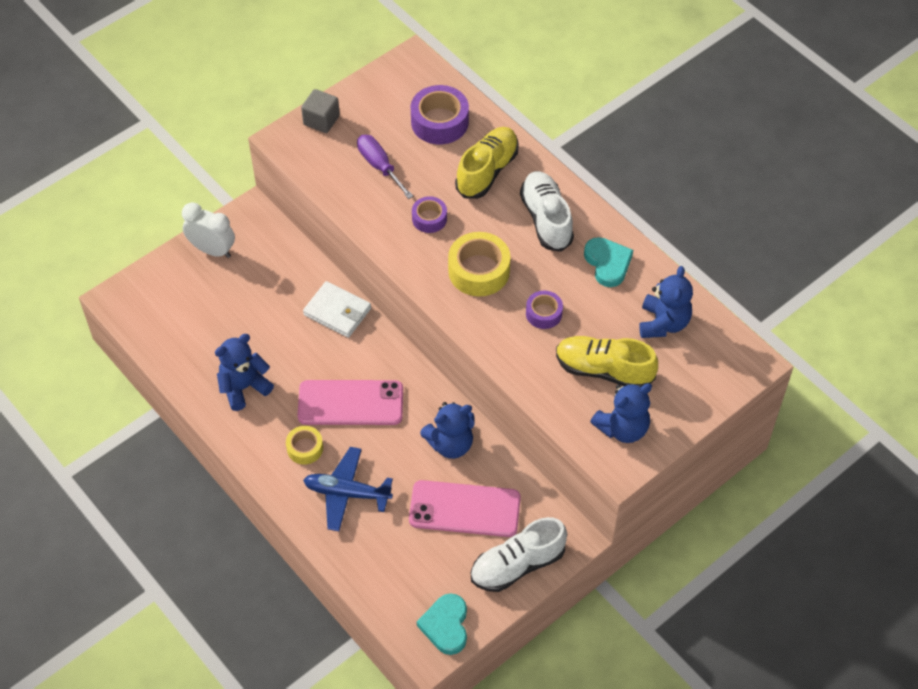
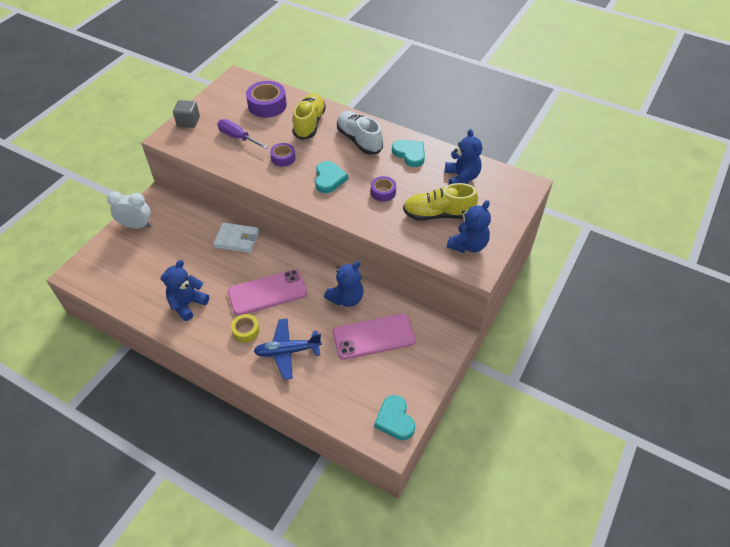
camera: 20 degrees left, 5 degrees down
yellow tape [448,232,511,296] -> turquoise heart [315,161,348,193]
white shoe [471,517,567,592] -> none

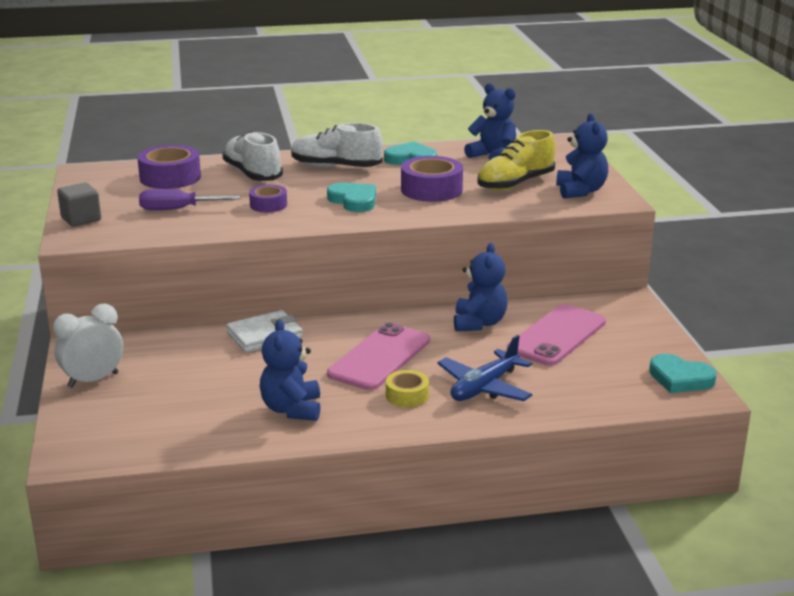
camera: 40 degrees left, 25 degrees down
yellow shoe [292,93,326,140] -> white shoe [222,131,283,181]
purple tape [371,176,396,202] -> purple tape [401,156,463,202], size x1.71

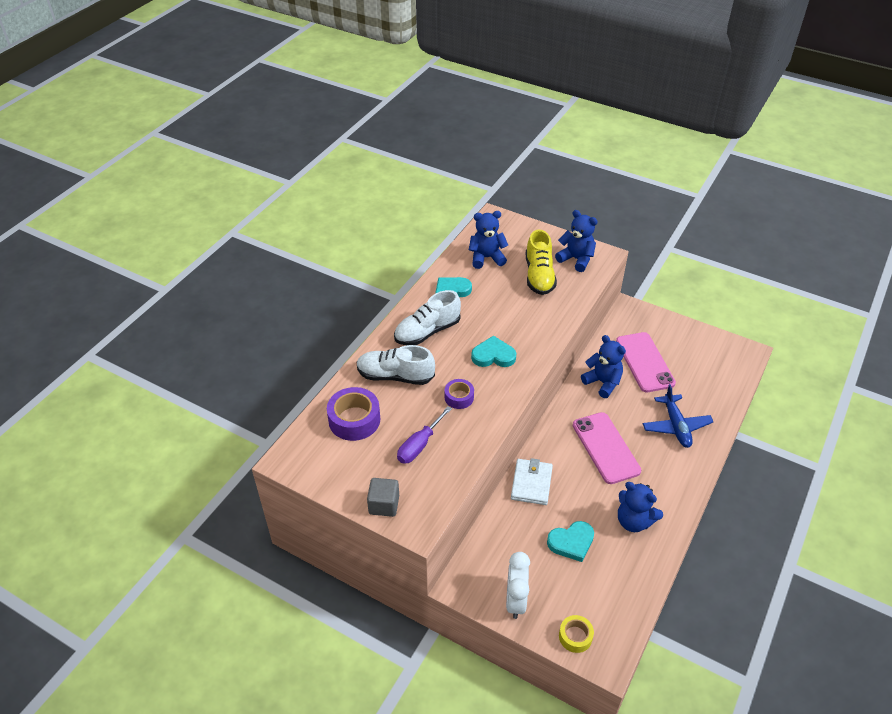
camera: 50 degrees left, 20 degrees up
yellow tape [386,370,429,407] -> yellow tape moved to [559,615,594,653]
purple tape [401,156,463,202] -> none
turquoise heart [649,354,717,393] -> turquoise heart moved to [547,521,594,562]

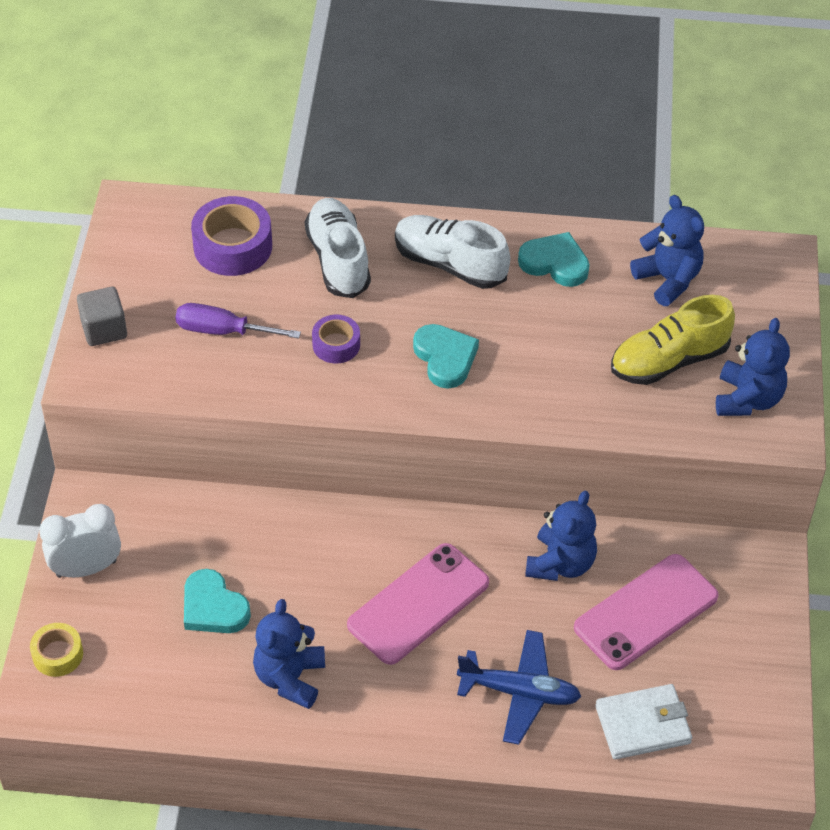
camera: 65 degrees right, 5 degrees up
white wallet [511,458,553,505] -> white wallet moved to [595,684,692,759]
blue plane [643,384,713,448] -> blue plane turned 135 degrees counterclockwise [457,630,581,745]

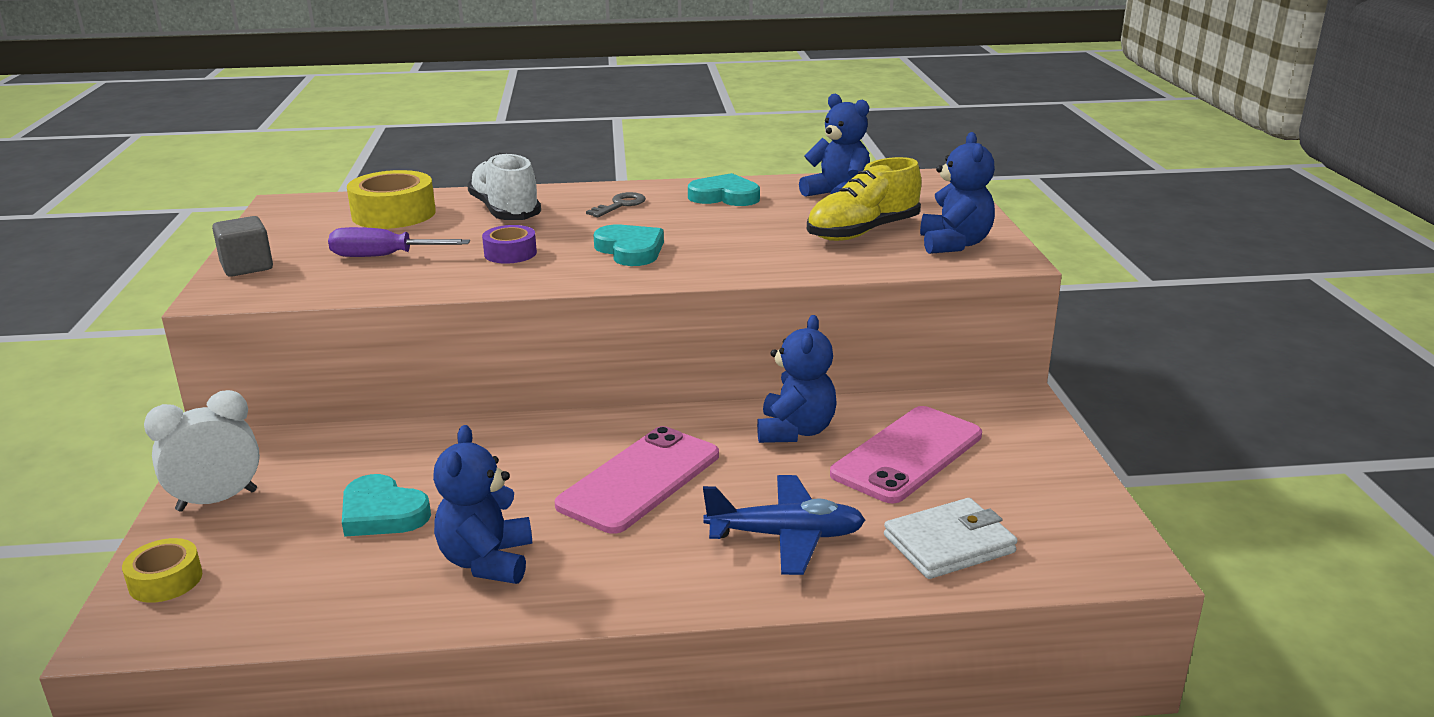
camera: 10 degrees left, 25 degrees down
purple tape [191,196,272,276] -> yellow tape [347,170,436,229]
white shoe [395,215,510,289] -> grey key [586,192,646,217]

